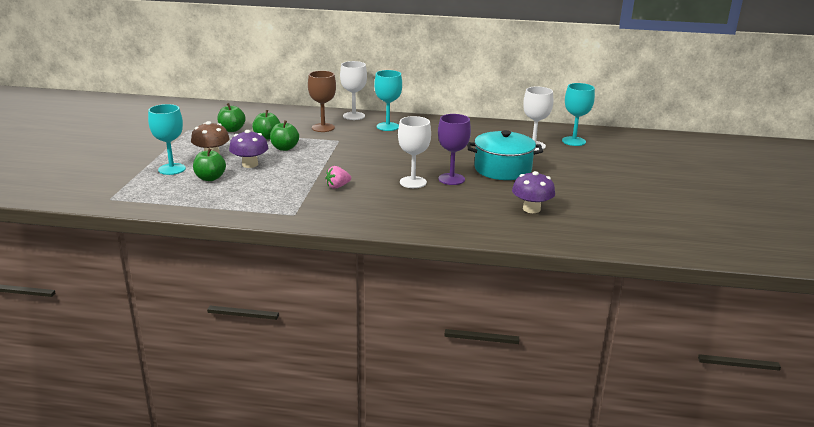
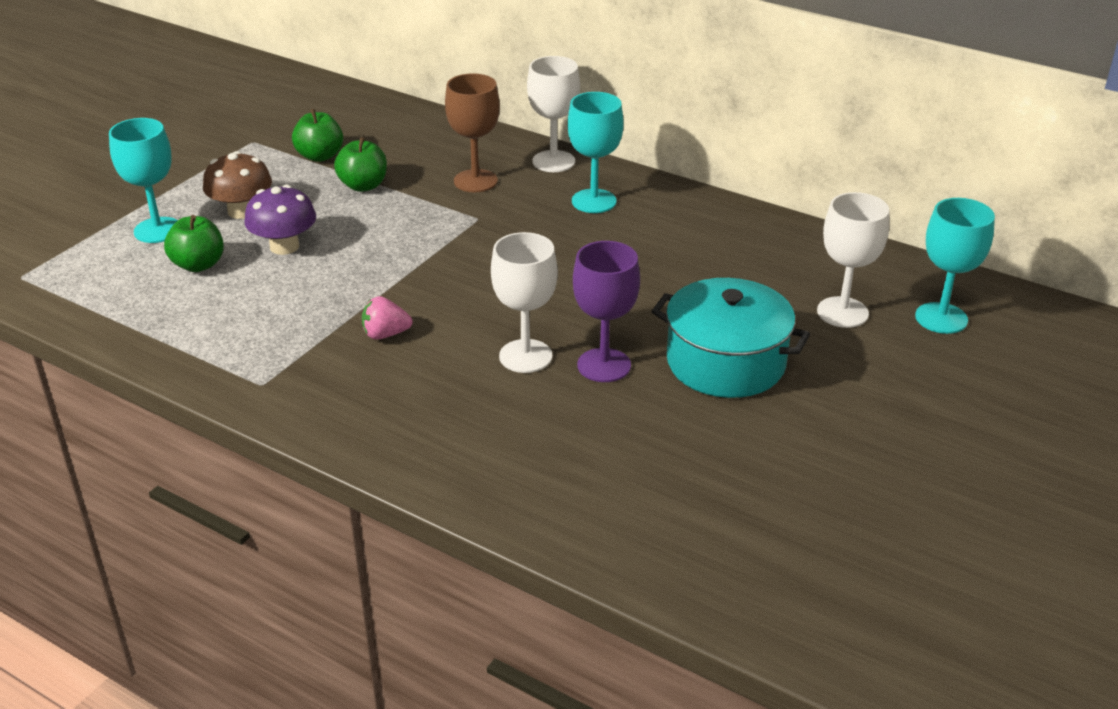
camera: 25 degrees right, 10 degrees up
green apple [270,120,299,151] -> none
purple mushroom [512,171,555,213] -> none

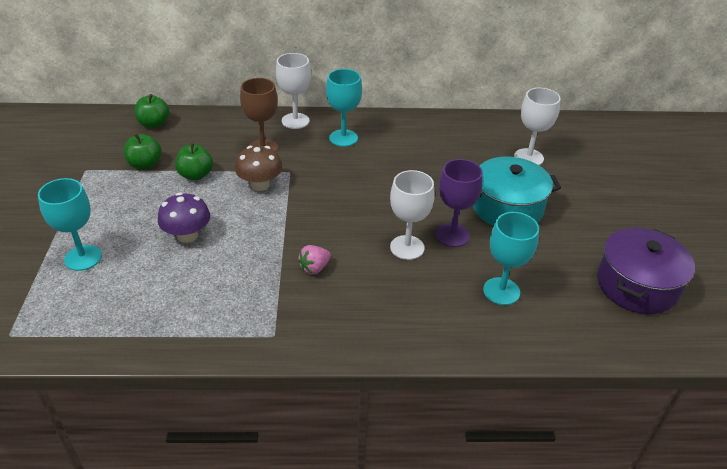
camera: 35 degrees left, 5 degrees up
green apple [164,215,224,272] -> green apple moved to [134,94,169,128]
brown mushroom [203,151,272,219] -> brown mushroom moved to [235,146,282,191]
turquoise goblet [915,198,995,334] -> turquoise goblet moved to [483,212,539,305]
none -> purple pot [597,228,695,314]

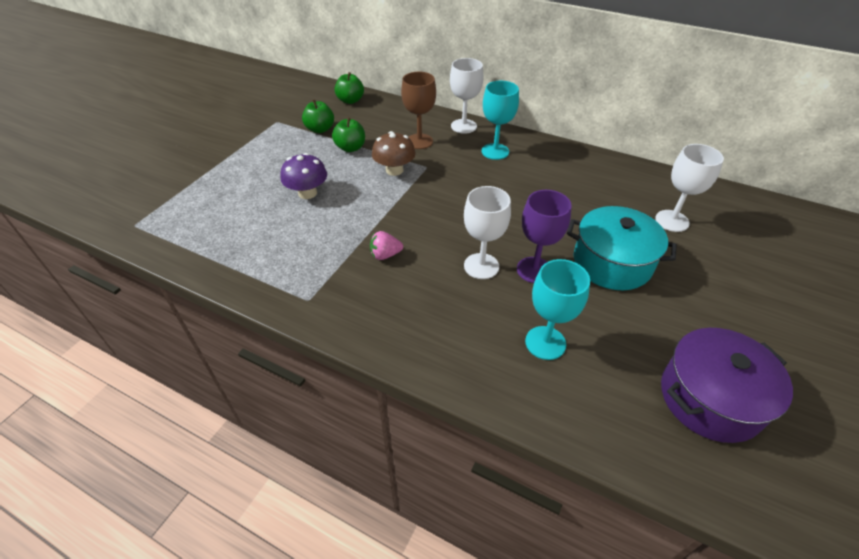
camera: 30 degrees right, 5 degrees up
turquoise goblet [38,178,102,271] -> none

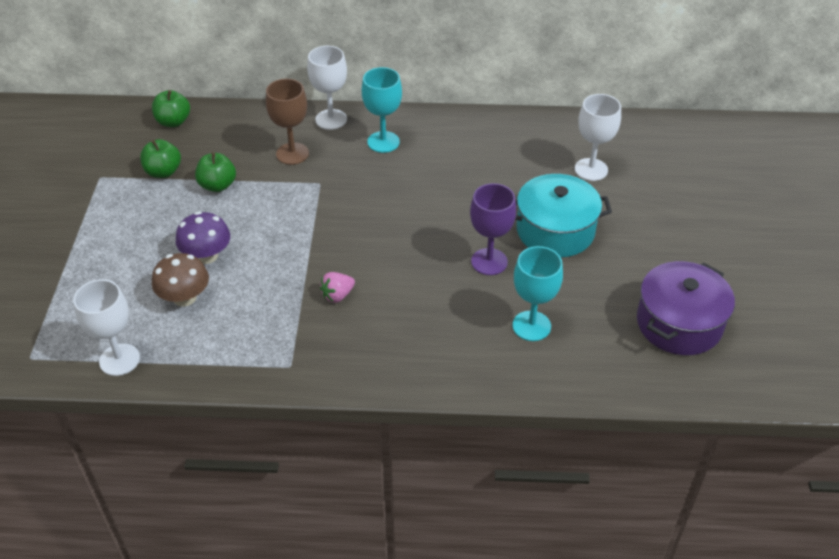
camera: 25 degrees left, 0 degrees up
brown mushroom [372,131,416,176] -> brown mushroom moved to [152,253,209,307]
white goblet [464,186,511,279] -> white goblet moved to [73,279,140,376]

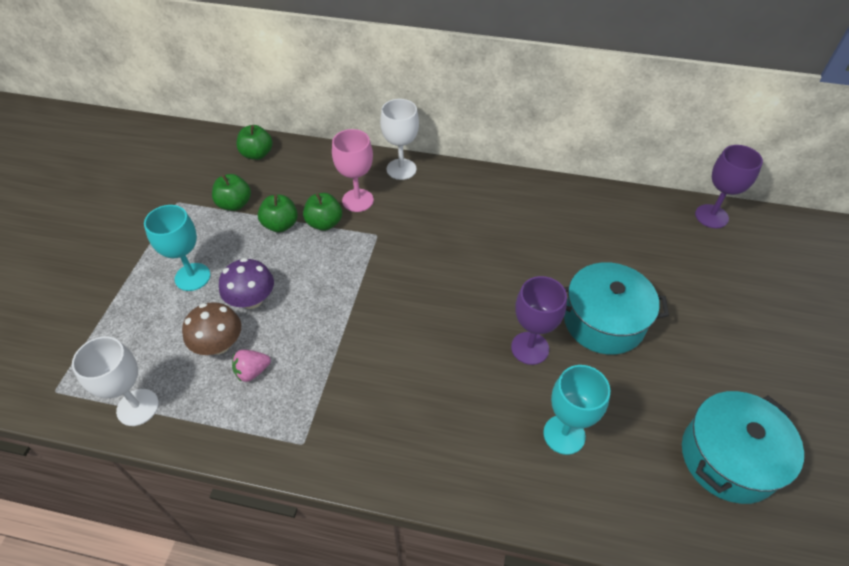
camera: 10 degrees right, 5 degrees up
brown goblet [266,79,309,165] -> pink goblet [332,129,374,212]
pink strawberry [320,272,355,303] -> pink strawberry moved to [232,349,271,382]
turquoise goblet [362,67,402,153] -> turquoise goblet moved to [144,205,211,291]
white goblet [575,94,621,181] -> none
purple pot [637,261,735,355] -> turquoise pot [682,391,804,504]
none -> green apple [303,193,342,231]
none -> purple goblet [695,145,763,228]

